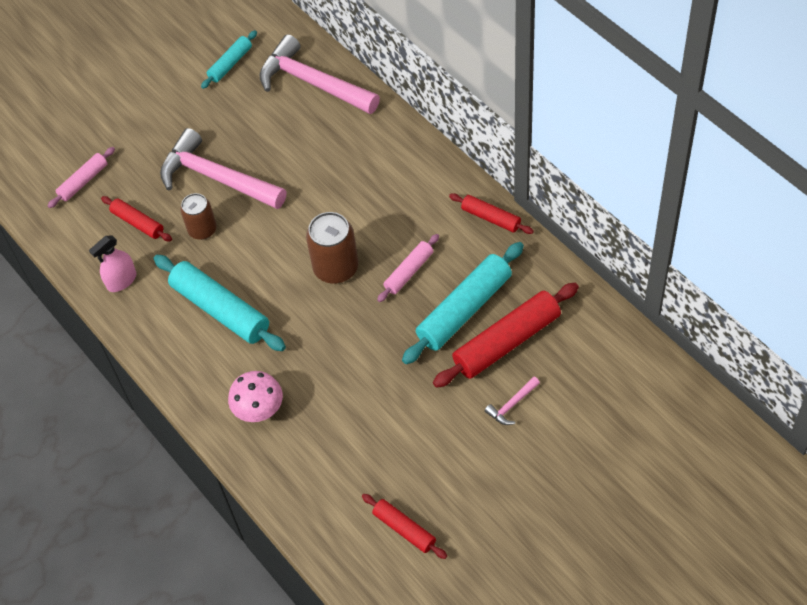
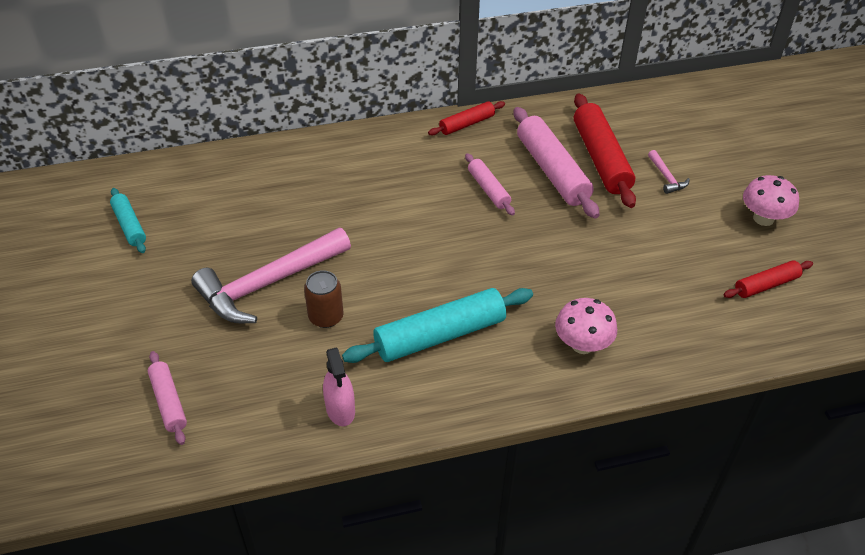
camera: 70 degrees left, 10 degrees down
red rolling pin [101,196,172,241] -> none
pink hammer [260,34,380,114] -> none
brown can [306,212,359,283] -> none
turquoise rolling pin [402,242,524,364] -> pink rolling pin [514,107,599,219]
none -> pink mushroom [743,175,799,226]

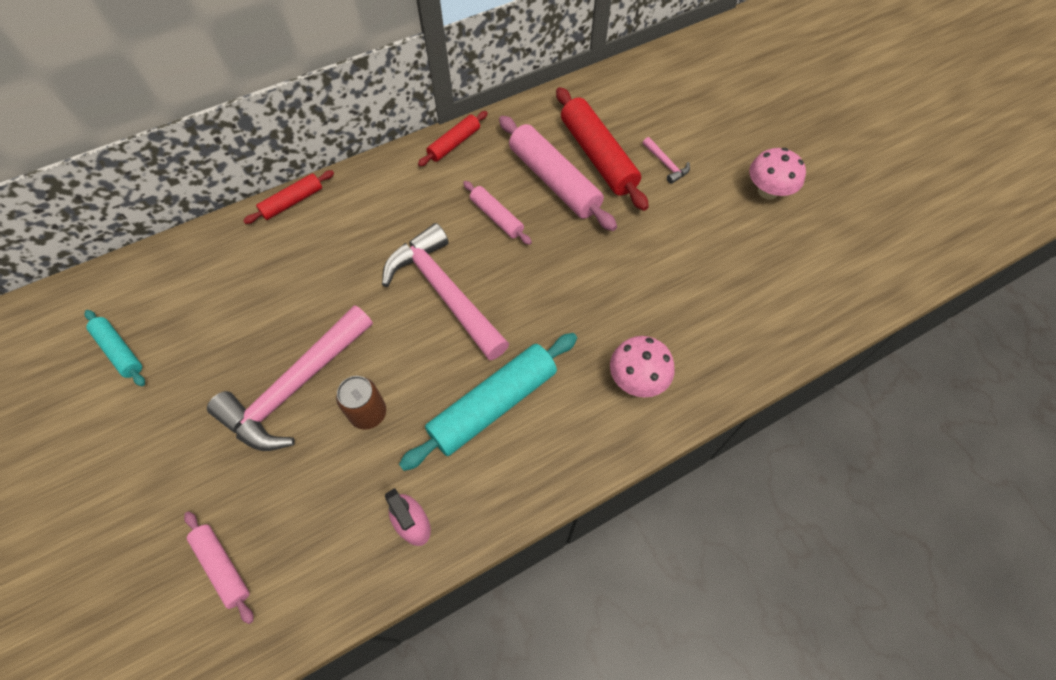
camera: 15 degrees left, 15 degrees up
red rolling pin [723,260,813,298] -> red rolling pin moved to [243,170,334,224]
none -> pink hammer [382,223,509,360]

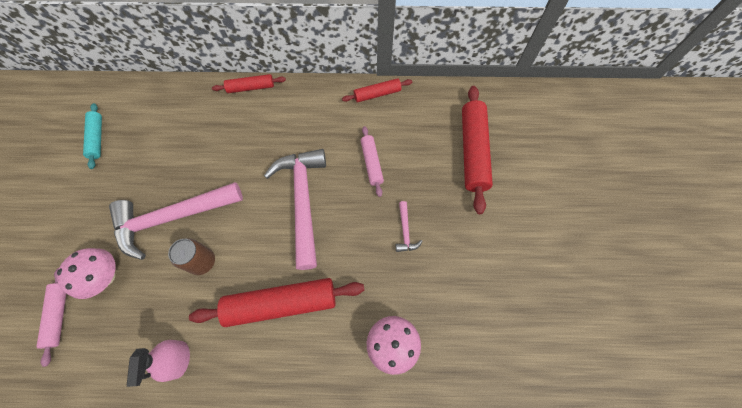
camera: 30 degrees right, 5 degrees up
turquoise rolling pin [399,333,577,471] -> red rolling pin [189,278,364,327]
pink rolling pin [499,116,617,231] -> none
pink hammer [643,137,690,184] -> pink hammer moved to [396,201,423,252]
pink mushroom [749,148,806,200] -> pink mushroom moved to [57,248,116,299]

